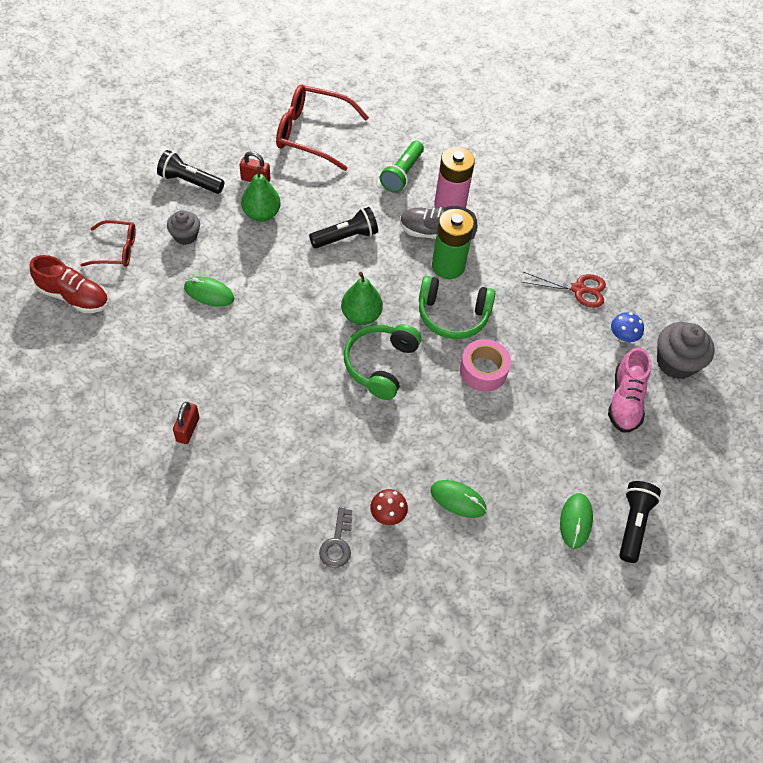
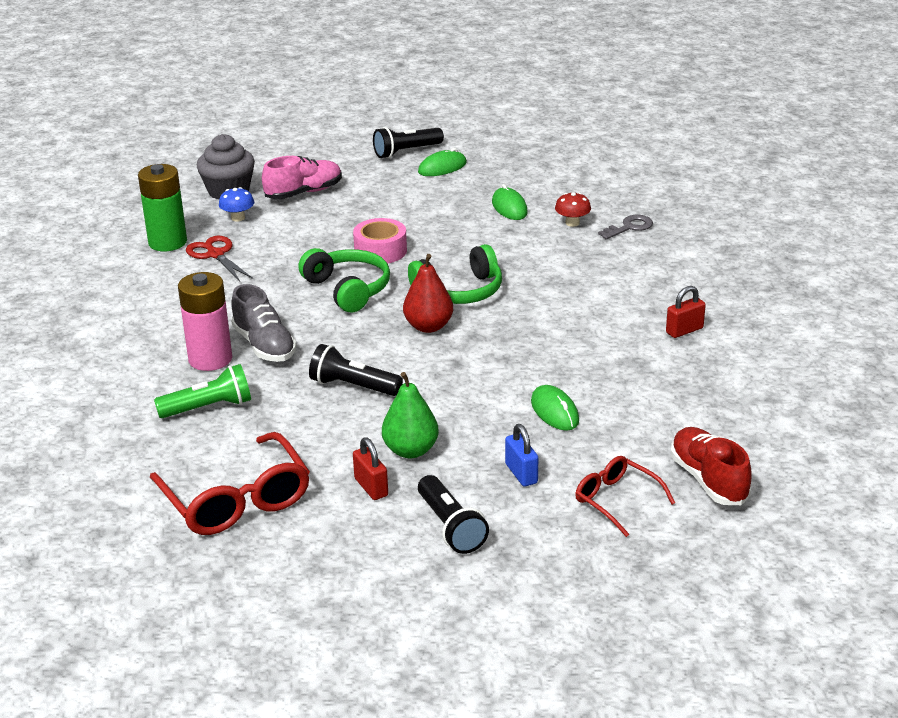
camera: 130 degrees left, 25 degrees down
grey cupcake [167,210,200,245] -> blue padlock [505,424,538,487]
green pear [341,272,383,325] -> red pear [403,254,453,333]
green battery [432,209,474,279] -> green battery moved to [138,164,187,251]

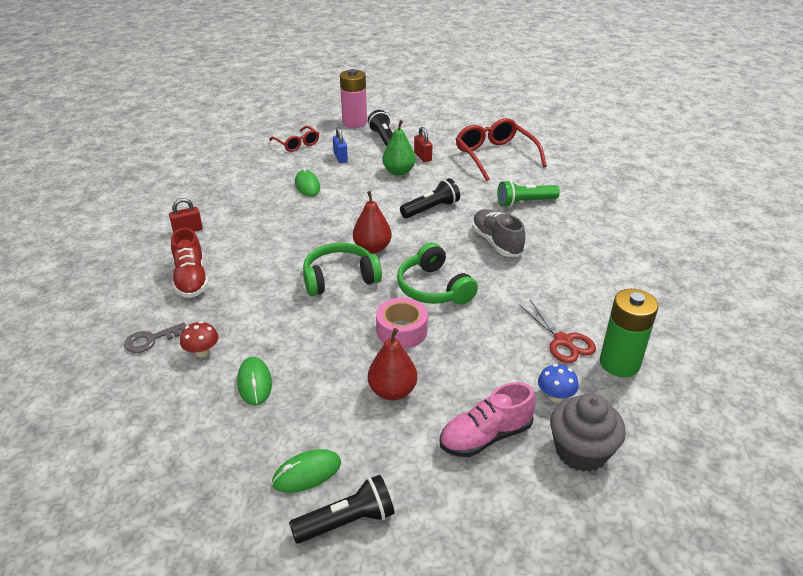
camera: 175 degrees left, 5 degrees up
pink battery [178,272,232,371] -> pink battery moved to [340,69,367,128]
black flashlight [309,344,403,396] -> black flashlight turned 60 degrees counterclockwise [400,178,460,218]
red shoe [670,427,751,505] -> red shoe moved to [171,228,209,298]
none -> red pear [368,328,417,401]

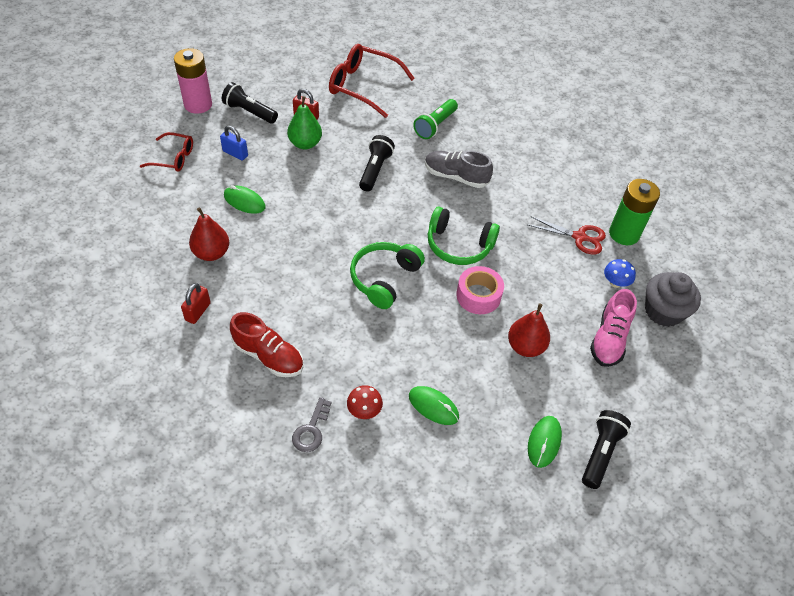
camera: 45 degrees left, 15 degrees up
red pear [353,191,392,254] -> red pear moved to [189,207,229,261]

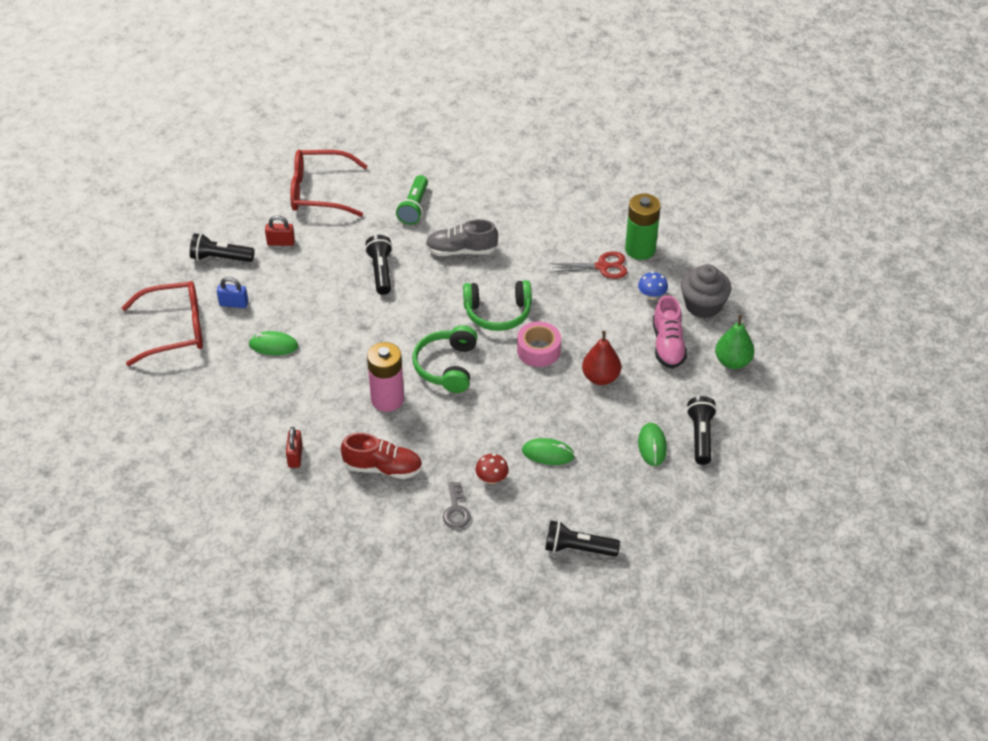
camera: 20 degrees left, 5 degrees down
red glasses [140,132,193,172] -> red glasses [122,281,203,366], size x1.73
pink battery [174,48,212,114] -> pink battery moved to [367,342,404,412]
red pear [189,207,229,261] -> none
green pear [287,96,322,149] -> green pear moved to [715,315,755,369]
none -> black flashlight [545,521,620,556]

